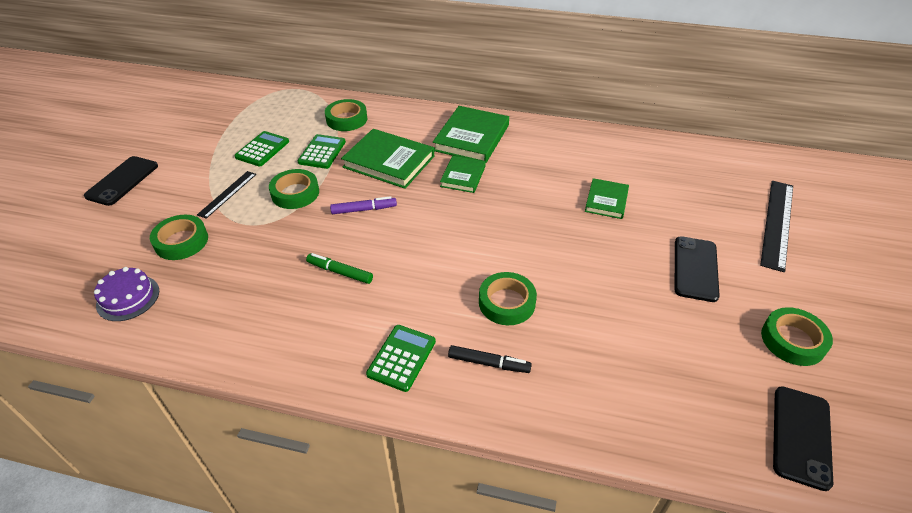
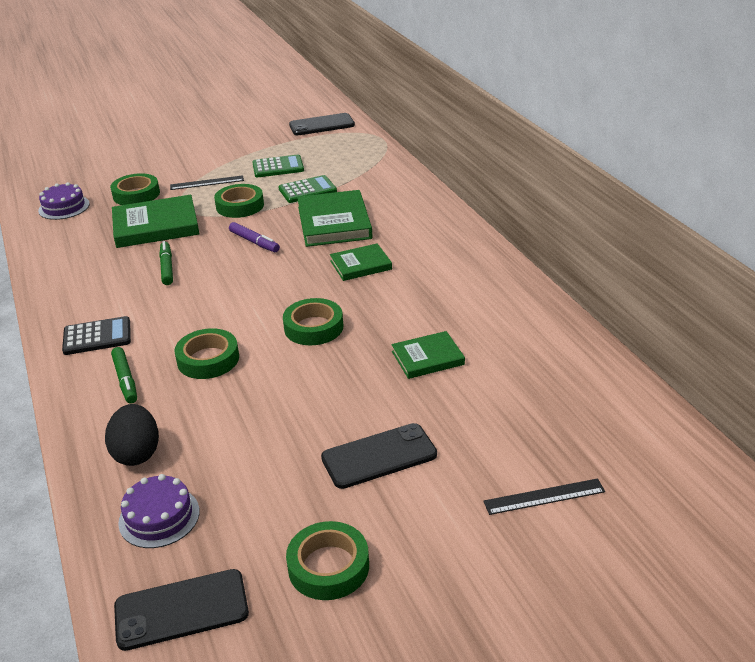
camera: 55 degrees right, 10 degrees down
black phone [84,156,158,206] -> black phone moved to [289,113,355,135]
green tape [325,99,367,131] -> green tape moved to [283,298,343,345]
green calculator [366,325,436,392] -> black calculator [62,316,131,355]
green book [433,106,509,163] -> green book moved to [112,195,199,248]
black marker [448,345,532,373] -> green marker [111,347,137,404]
black ruler [760,181,793,272] -> black ruler [483,478,605,515], size x0.58
none -> black egg [105,404,159,466]
none -> purple cake [118,474,200,548]

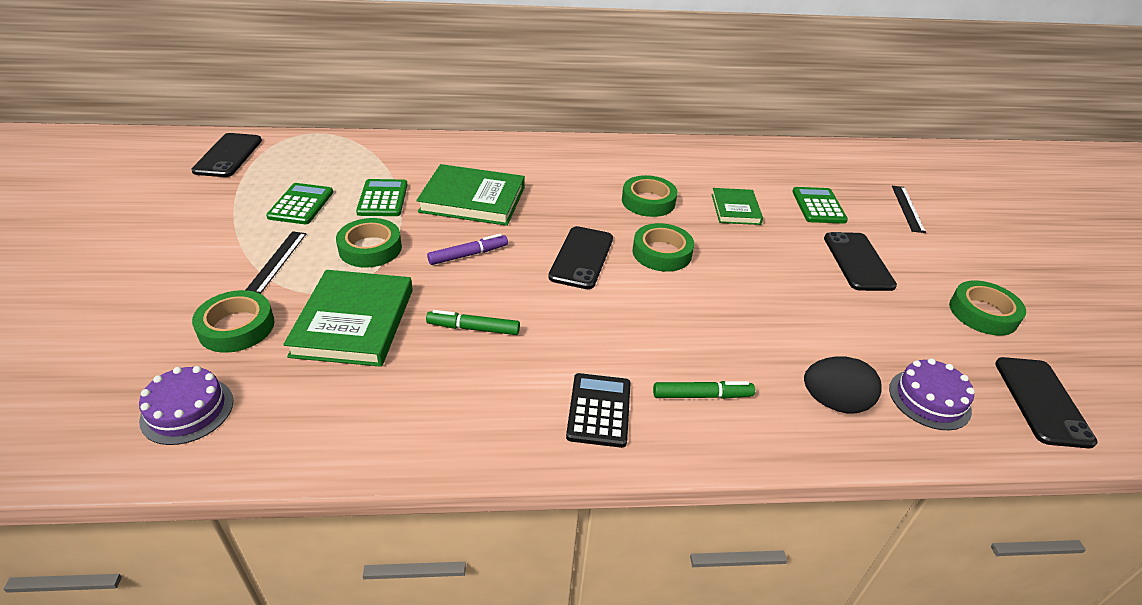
camera: 75 degrees left, 5 degrees up
green tape [174,328,239,379] -> green tape moved to [622,175,678,217]
green book [330,243,392,281] -> none
none -> black phone [549,226,613,289]
none -> green calculator [792,187,848,224]

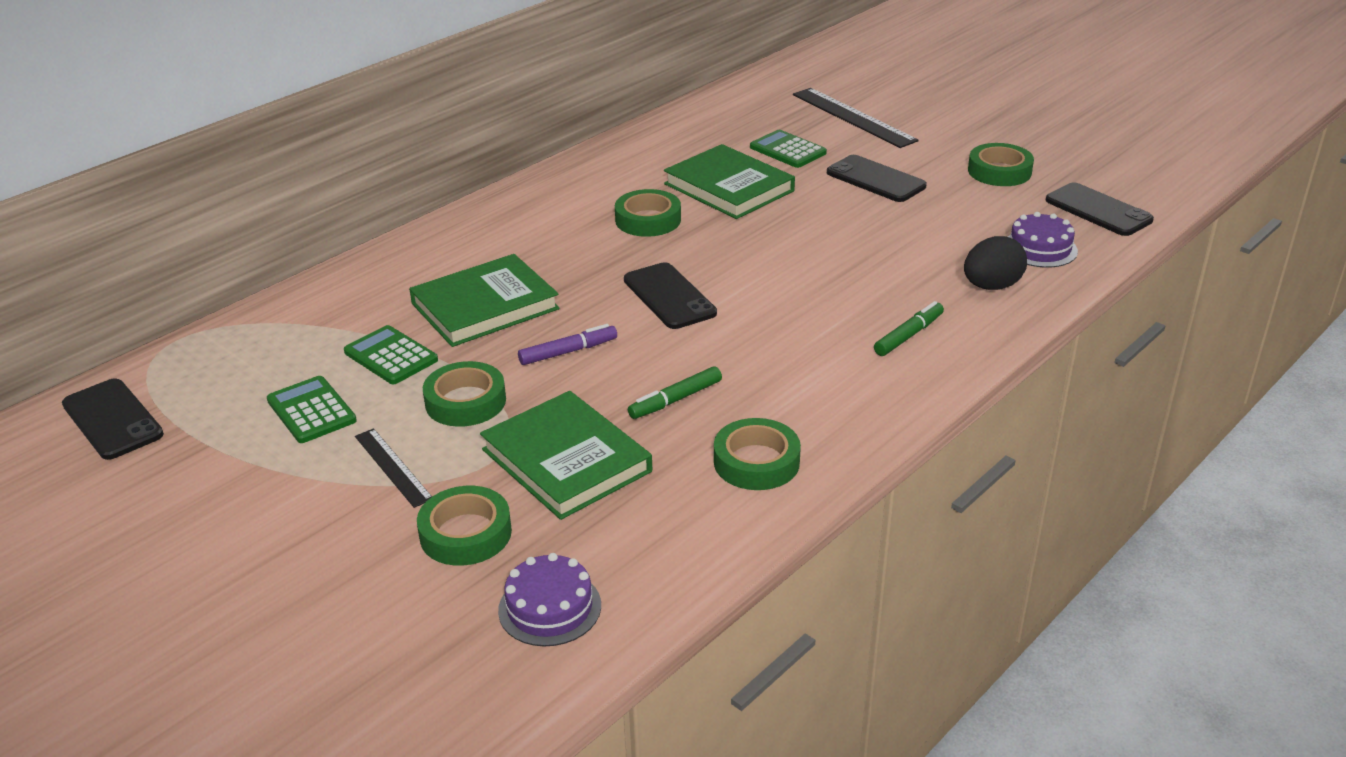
camera: 40 degrees left, 5 degrees down
purple marker [427,234,508,265] -> purple marker turned 45 degrees clockwise [518,324,617,365]
black calculator [566,373,631,448] -> none
green tape [632,223,694,272] -> green tape moved to [714,418,801,490]
green book [712,188,763,225] -> green book [664,144,795,219], size x1.70
black ruler [892,186,926,233] -> black ruler [793,88,919,148], size x1.72

